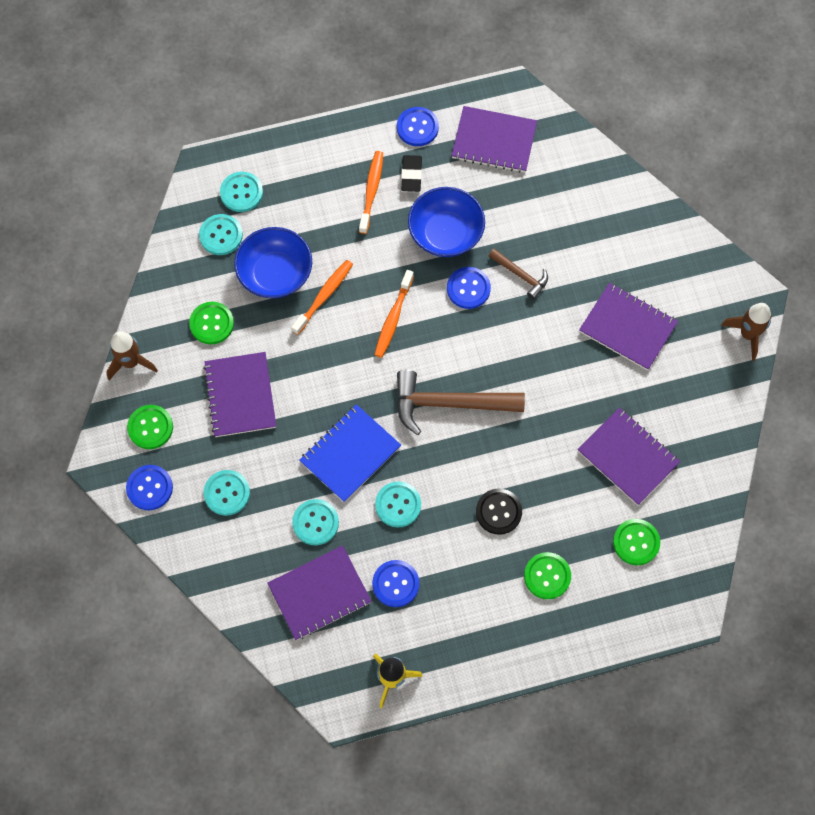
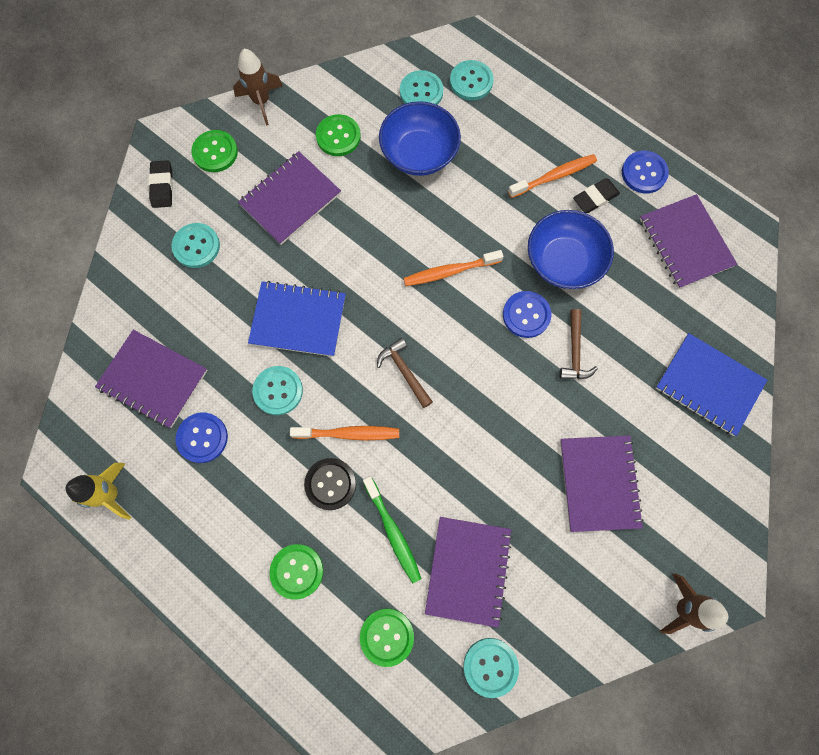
camera: 55 degrees right, 5 degrees up
blue button [126,465,173,510] -> black eraser [148,160,173,208]
orange toothbrush [291,260,353,335] -> orange toothbrush moved to [290,426,399,441]
turquoise button [292,499,339,545] -> turquoise button moved to [463,638,519,698]
brown hammer [397,370,525,435] -> brown hammer [377,338,433,408], size x0.52
none -> green toothbrush [363,476,422,583]
none -> blue notebook [656,333,767,436]

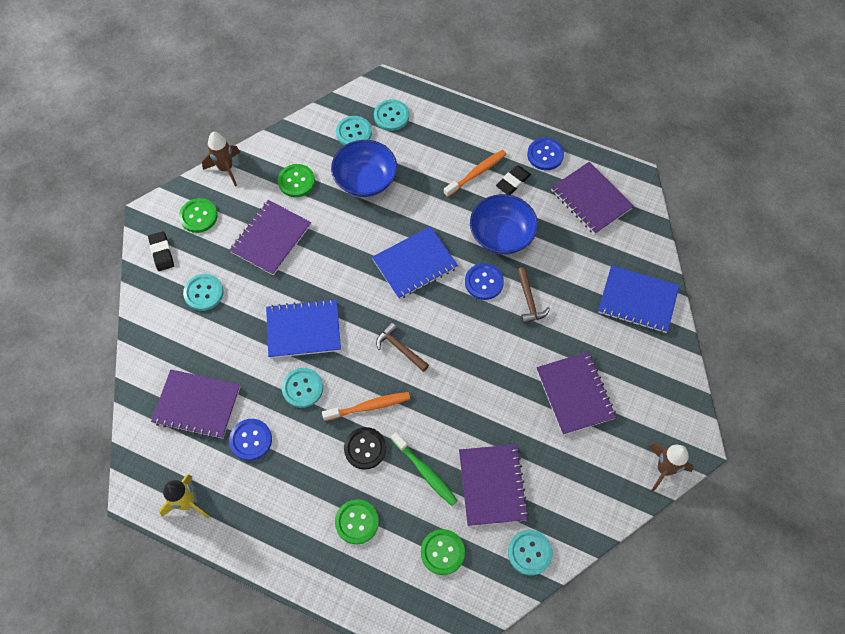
camera: 15 degrees left, 10 degrees down
orange toothbrush [403,250,504,286] -> blue notebook [372,226,458,299]

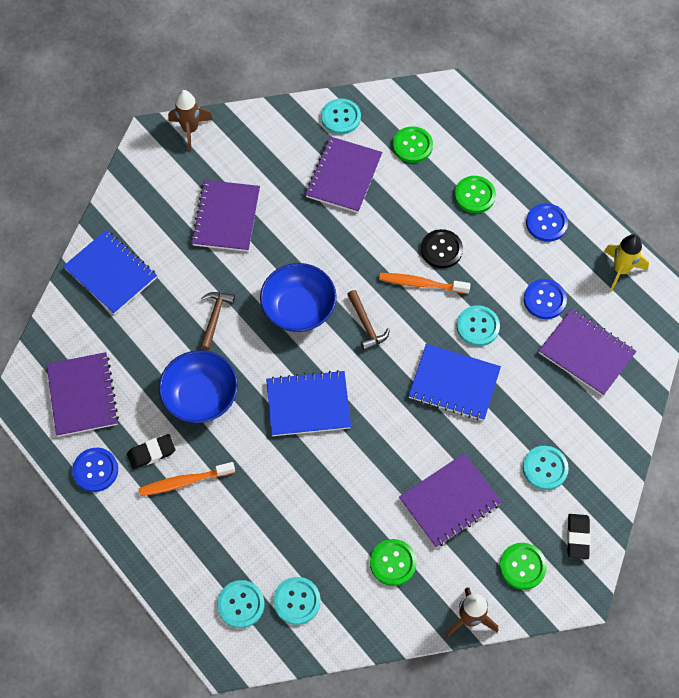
camera: 155 degrees left, 0 degrees up
blue bowl [331,140,397,197] -> blue bowl moved to [260,263,337,332]
green toothbrush [391,432,458,506] -> none
blue button [465,263,504,300] -> blue button moved to [526,203,568,242]

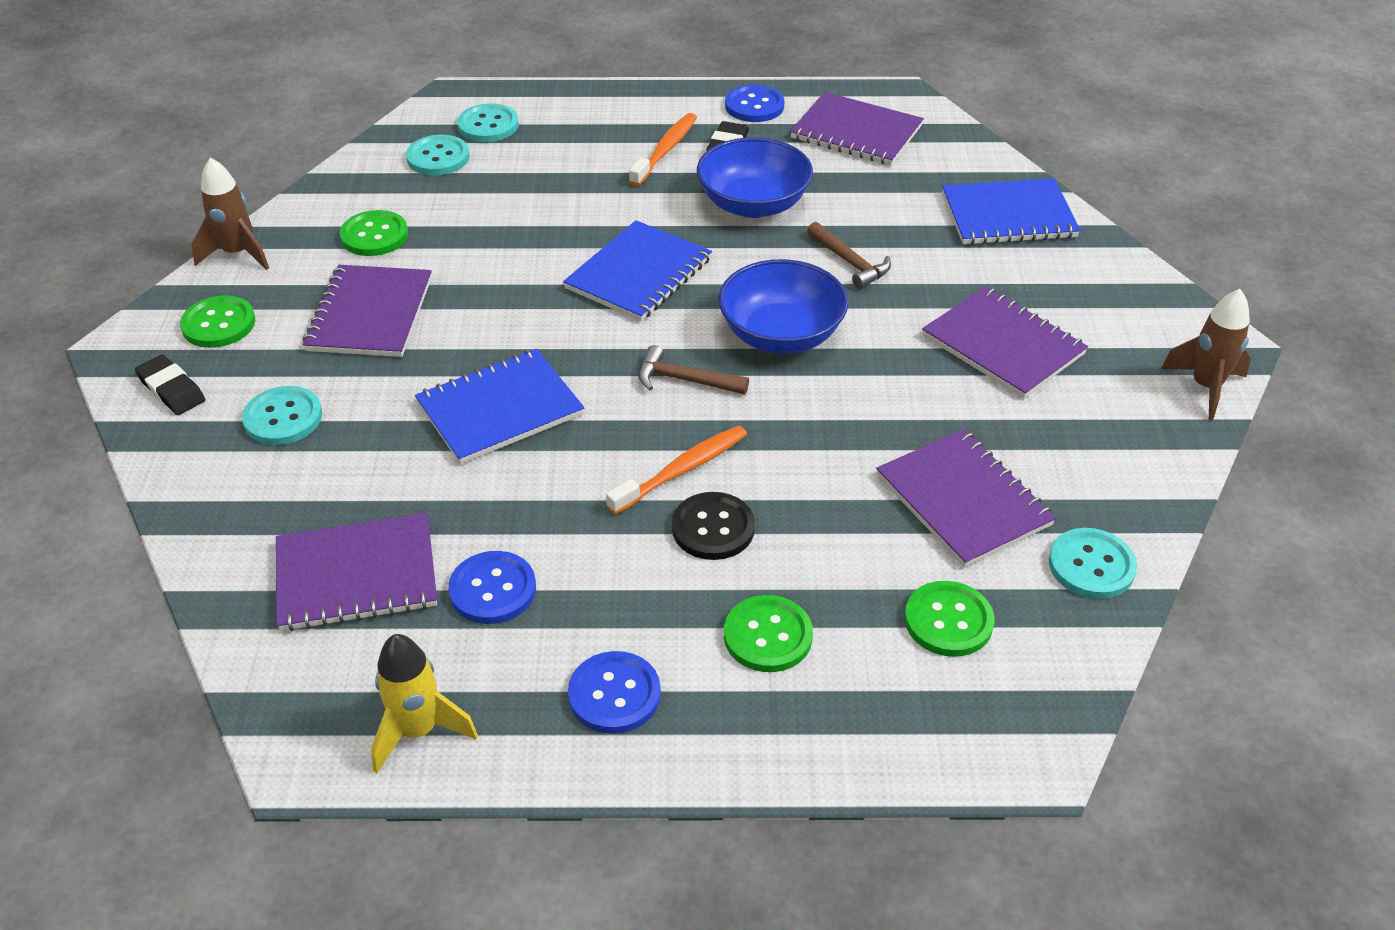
camera: 130 degrees right, 20 degrees down
turquoise button [457,305,500,346] -> none

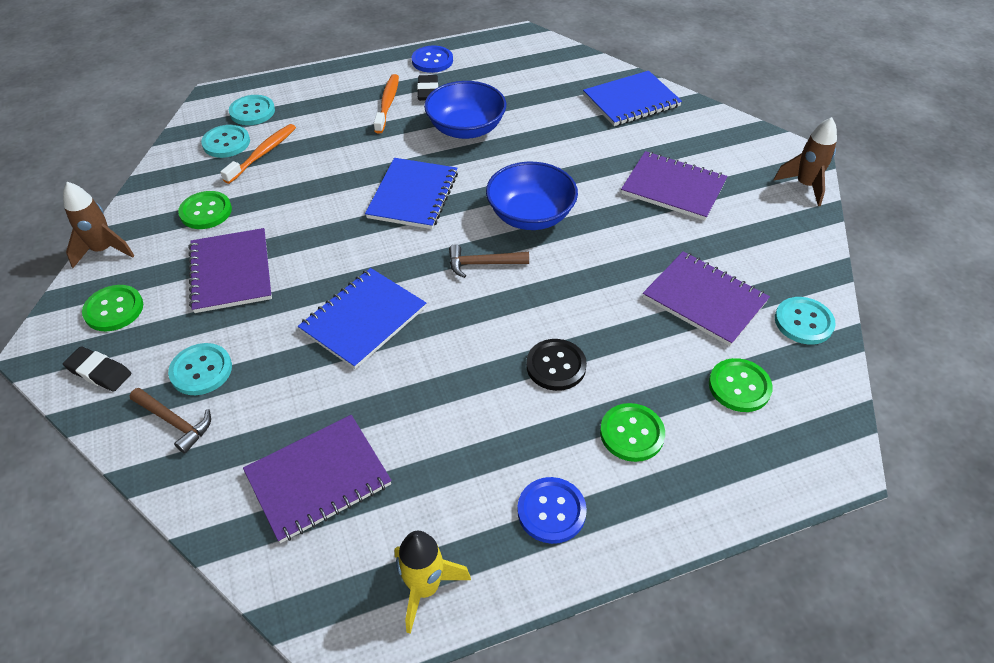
camera: 20 degrees left, 5 degrees up
blue button [448,551,536,624] -> none
orange toothbrush [606,425,747,515] -> orange toothbrush moved to [220,124,296,184]
purple notebook [790,92,924,165] -> none
brown hammer [807,222,891,289] -> brown hammer moved to [130,388,211,454]

